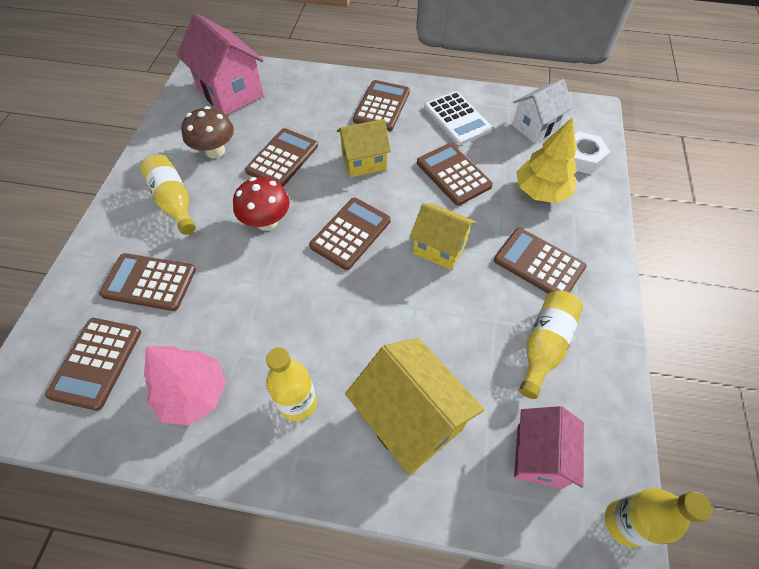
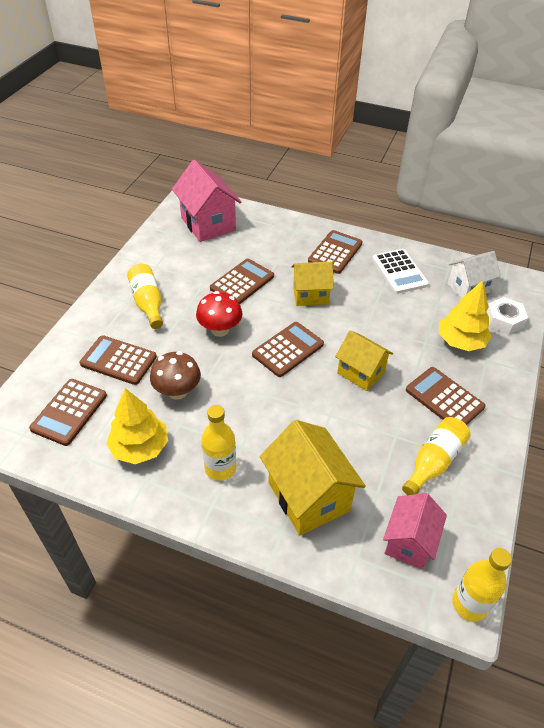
camera: 10 degrees right, 10 degrees down
pink tree [144,346,226,425] -> yellow tree [106,388,168,464]
brown mushroom [181,106,234,159] -> brown mushroom moved to [150,351,201,400]
brown calculator [417,143,493,206] -> none

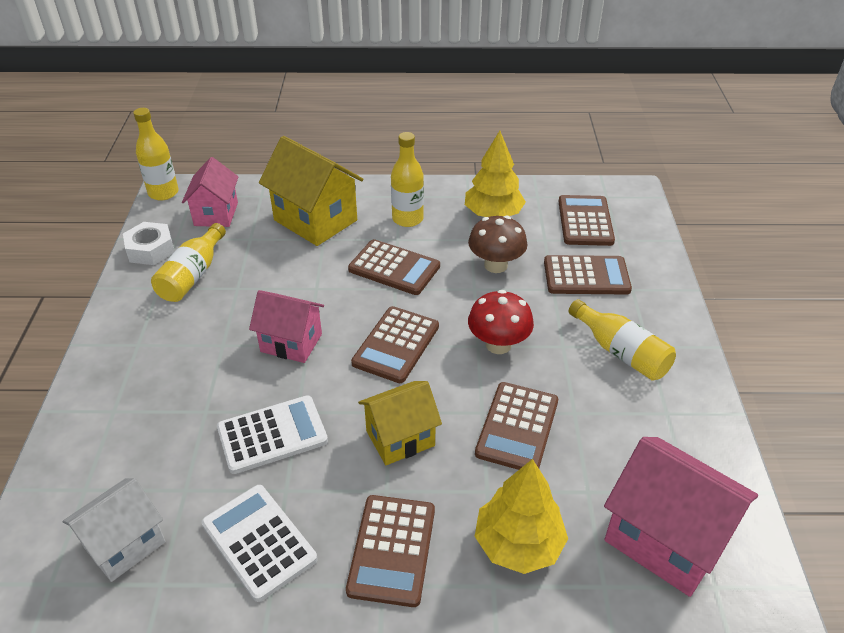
camera: 160 degrees right, 5 degrees down
yellow house [335,331,393,391] -> pink house [249,290,324,363]
brown calculator [406,367,485,425] -> brown calculator moved to [348,239,440,295]
yellow tree [439,280,492,351] -> yellow tree moved to [475,459,568,574]
white nut [486,297,528,334] -> white nut moved to [123,222,175,265]
none -> white calculator [217,395,328,474]

